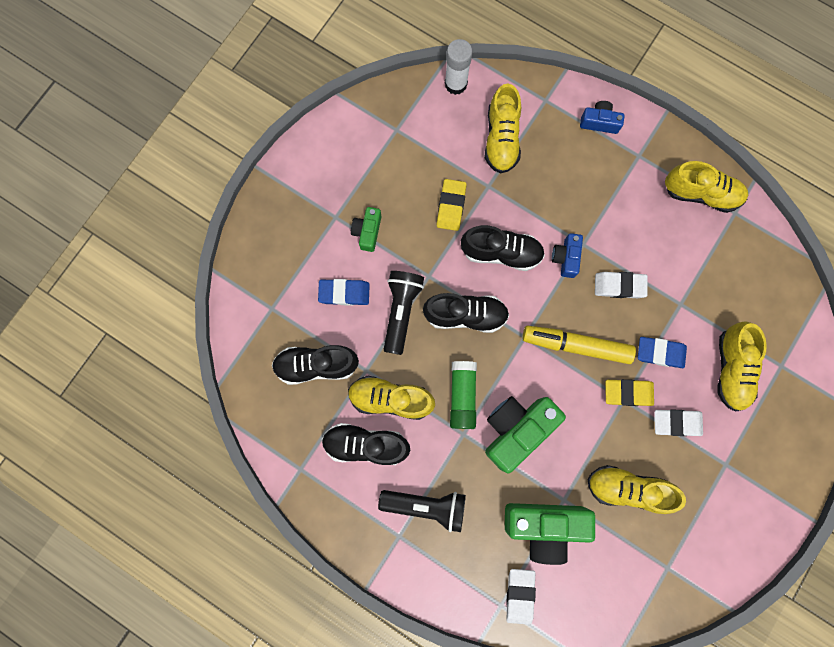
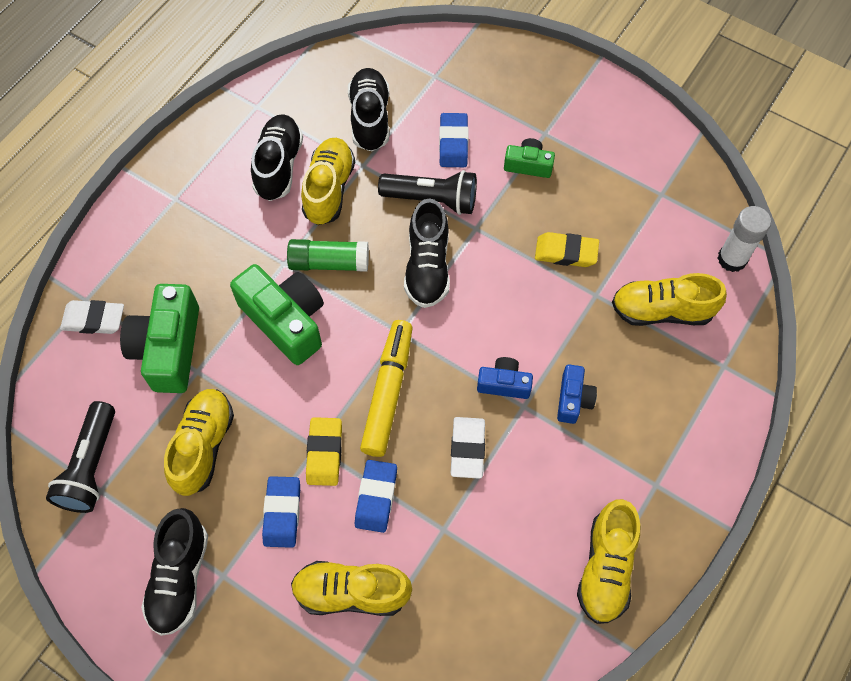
camera: 90 degrees right, 15 degrees down
black flashlight [378,490,466,532] -> black flashlight moved to [46,401,115,513]
black shoe [461,225,545,271] -> black shoe moved to [141,508,208,636]
blue camera [580,101,625,134] -> blue camera moved to [557,364,597,424]
white eraser [654,409,703,436] -> blue eraser [262,476,300,548]

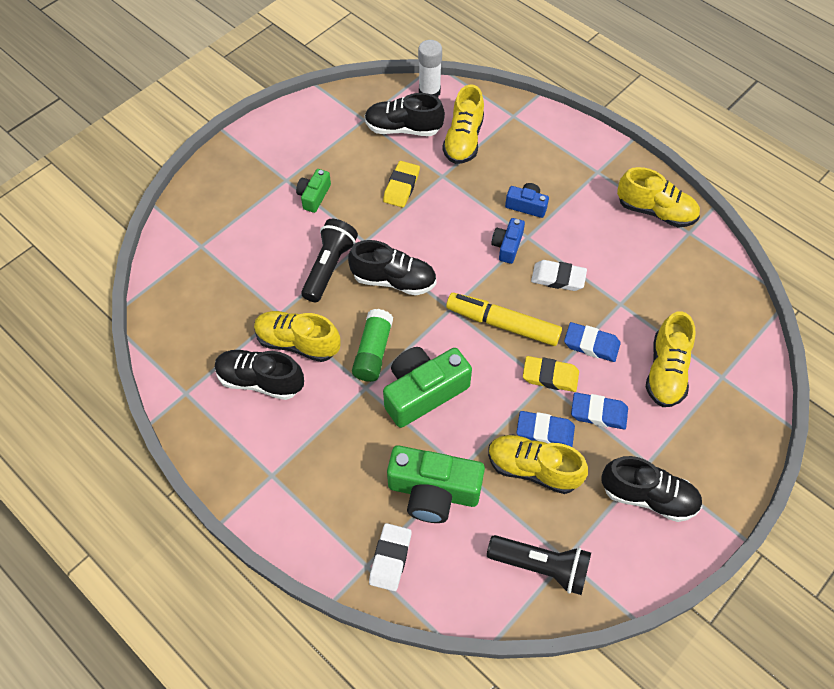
camera: 80 degrees left, 5 degrees down
black shoe [348,68,389,151] -> black shoe moved to [365,93,445,136]
blue eraser [439,113,469,167] -> blue eraser moved to [516,411,575,447]

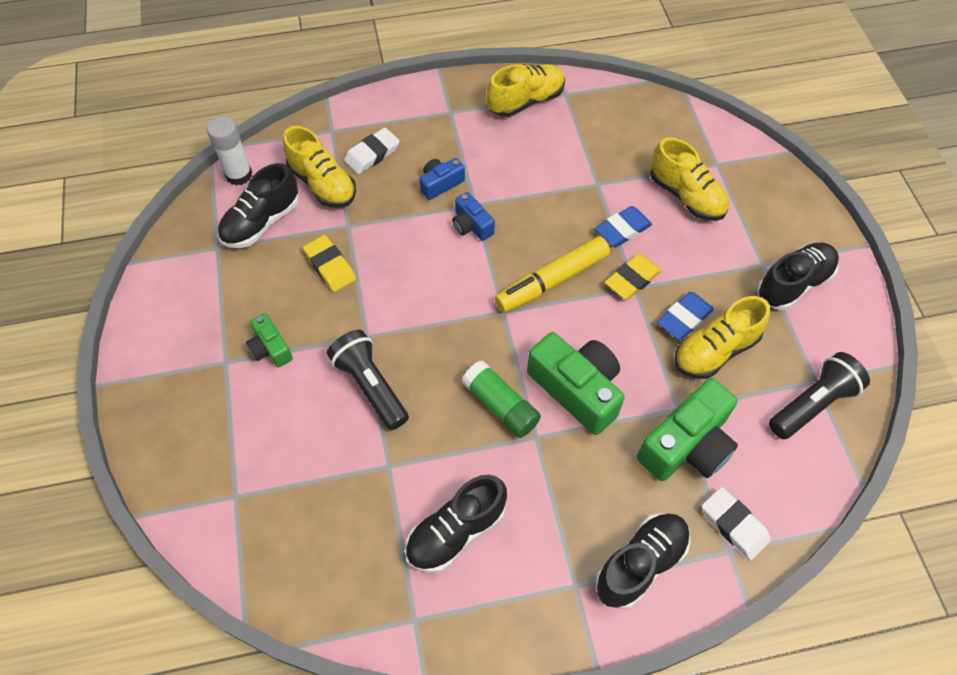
camera: 55 degrees left, 0 degrees up
yellow shoe [254,311,340,362] -> none
black shoe [348,240,436,296] -> black shoe moved to [596,513,690,609]
green camera [383,347,472,428] -> green camera turned 135 degrees clockwise [527,332,625,435]
white eraser [531,260,587,291] -> white eraser moved to [344,128,400,174]
blue eraser [571,392,628,429] -> none

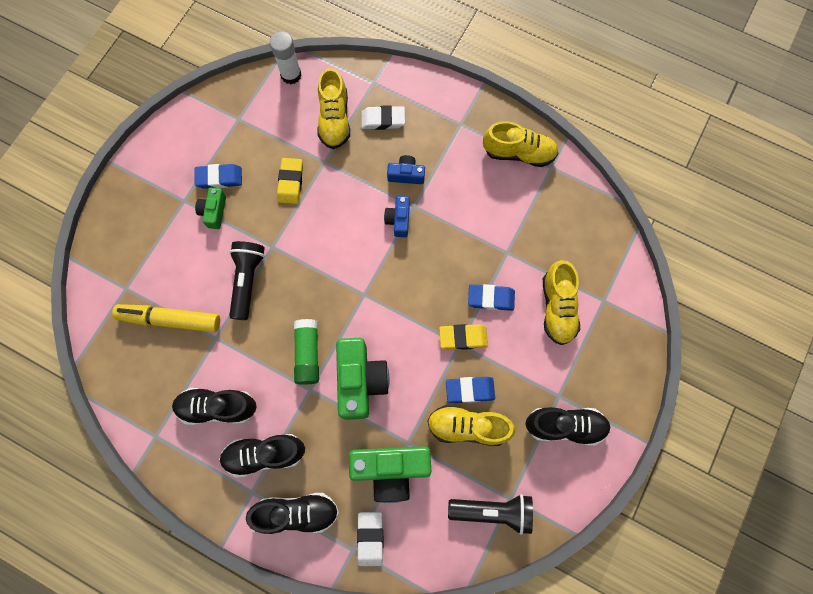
camera: 40 degrees right, 15 degrees up
black shoe [218,163,299,248] -> black shoe moved to [219,434,305,478]
yellow marker [495,236,610,313] -> yellow marker moved to [112,304,220,332]
none -> blue eraser [195,164,242,189]

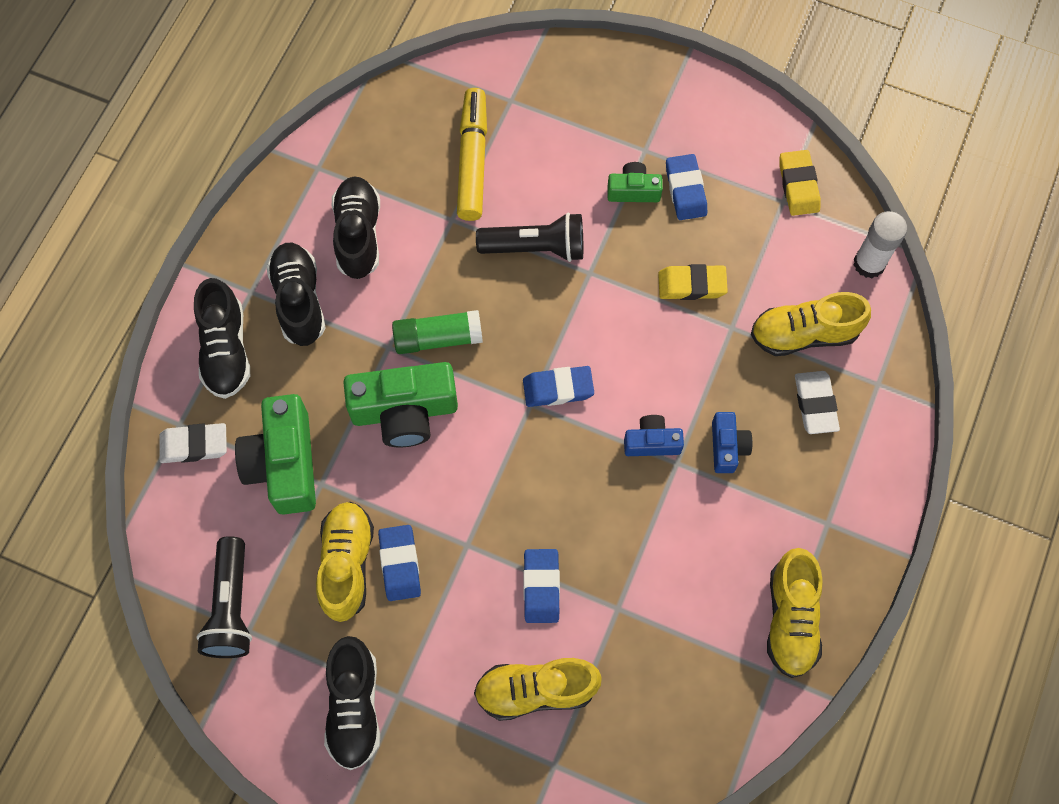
camera: 85 degrees right, 5 degrees down
yellow eraser [439,324,488,350] -> yellow eraser moved to [779,150,821,216]
none -> blue eraser [523,366,594,407]

